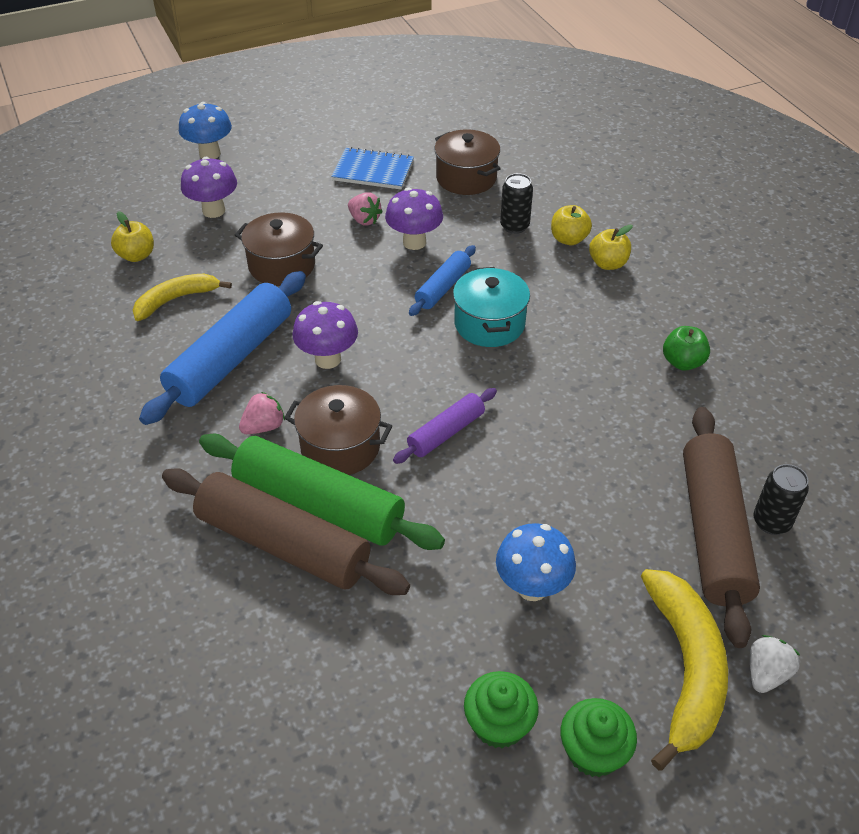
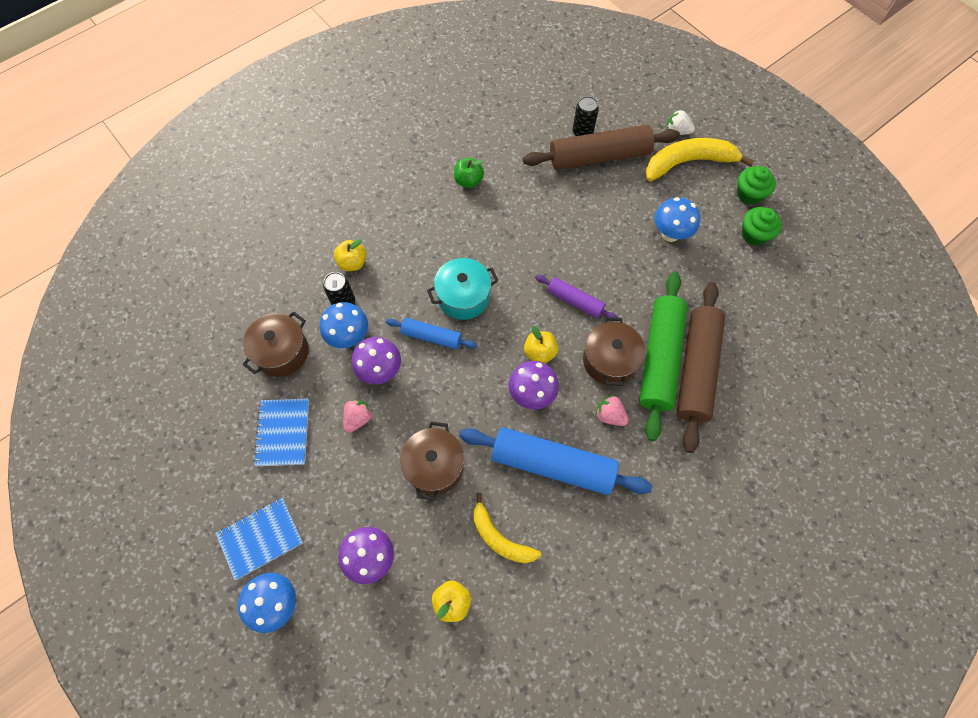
camera: 105 degrees left, 20 degrees up
yellow apple [589,225,633,270] -> yellow apple moved to [524,326,558,363]
none -> blue notebook [216,498,303,580]
none -> blue mushroom [320,302,368,348]

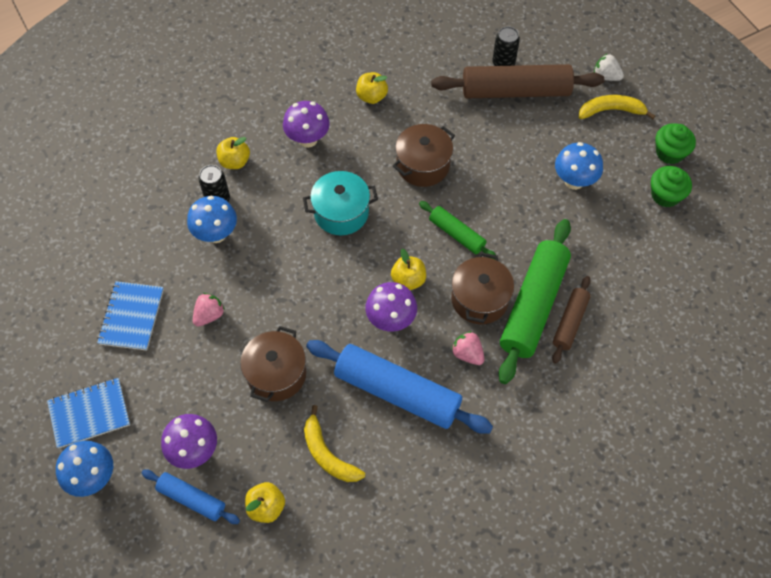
camera: 10 degrees right, 5 degrees down
brown pot [243,311,309,377] -> brown pot moved to [393,124,455,187]
purple mushroom [352,337,401,384] -> purple mushroom moved to [283,101,330,148]
blue rolling pin [386,318,477,349] -> blue rolling pin moved to [141,470,240,524]
green apple [454,158,484,188] -> yellow apple [356,72,388,104]
purple rolling pin [535,275,618,318] -> green rolling pin [419,201,496,259]
yellow banana [646,138,754,181] -> yellow banana [579,95,655,119], size x0.64
brown rolling pin [677,282,725,453] -> brown rolling pin [552,276,591,364], size x0.53

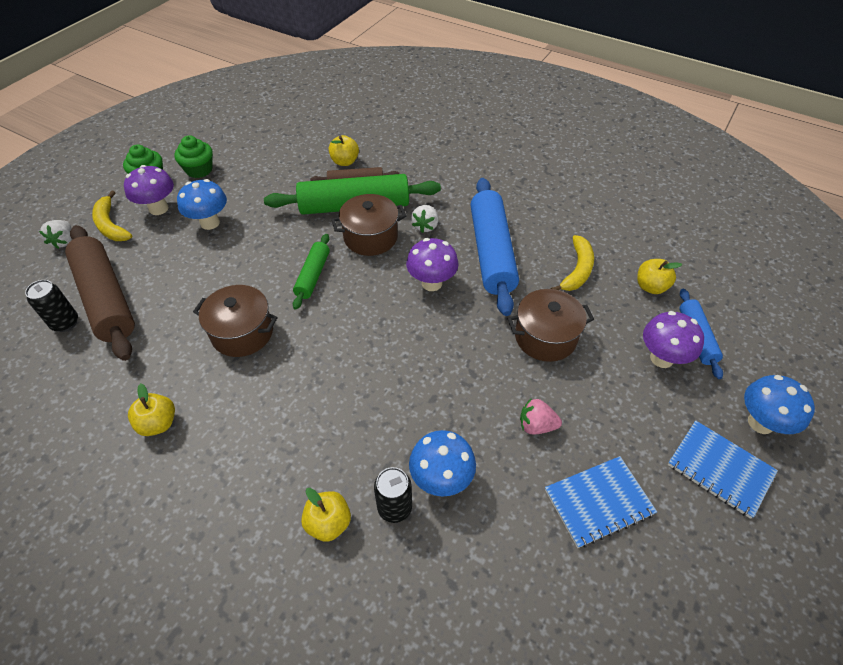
camera: 120 degrees left, 10 degrees down
purple mushroom [283,101,330,148] -> purple mushroom moved to [124,165,174,215]
turquoise pot [303,171,378,235] -> none
yellow apple [391,249,426,290] -> yellow apple moved to [329,135,359,166]
pink strawberry [451,331,484,365] -> white strawberry [411,205,438,233]

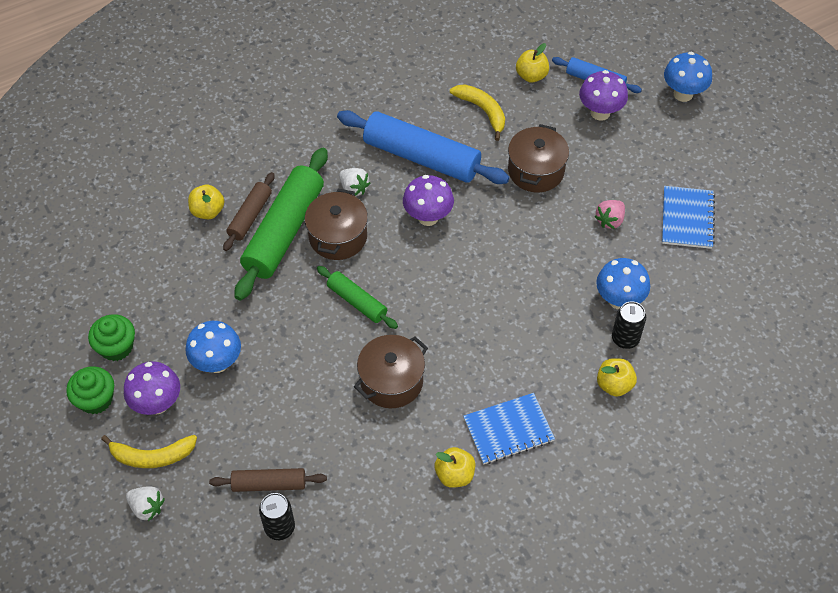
camera: 60 degrees left, 5 degrees up
brown rolling pin [65,225,135,361] -> brown rolling pin [209,468,327,492], size x0.53
blue notebook [668,420,778,519] -> blue notebook moved to [463,393,555,464]

